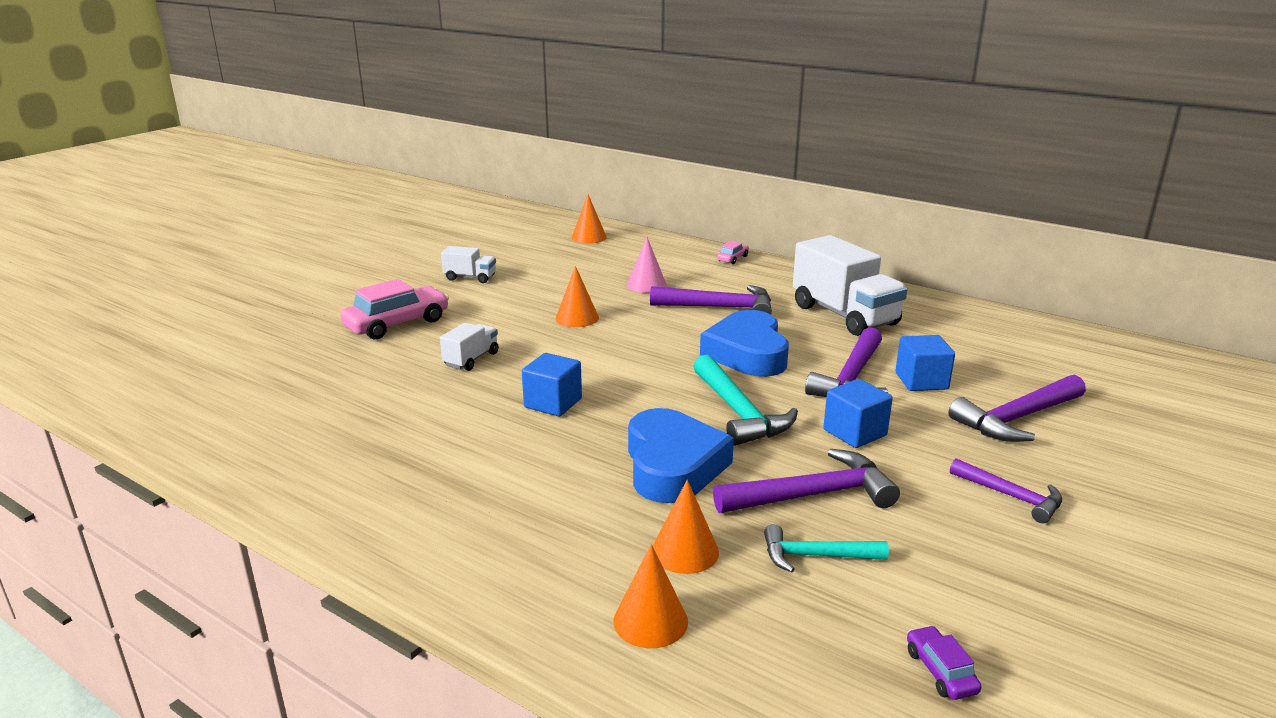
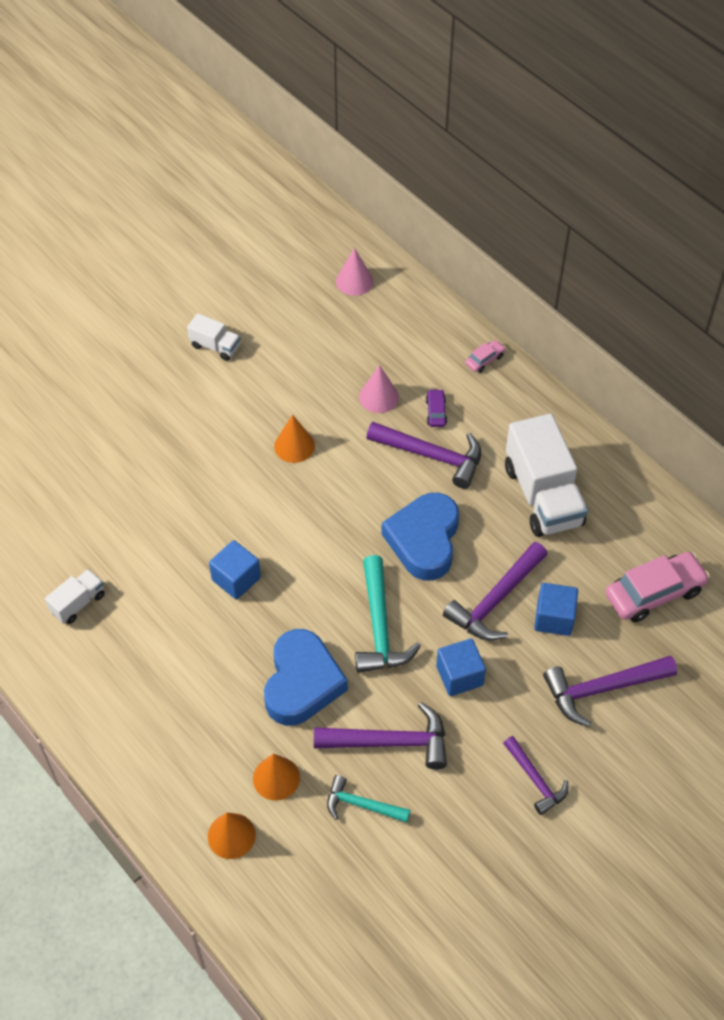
camera: 15 degrees right, 30 degrees up
pink car [340,279,449,339] -> pink car moved to [606,552,710,622]
white truck [440,323,499,371] -> white truck moved to [45,569,105,624]
orange cone [572,195,607,244] -> pink cone [336,248,373,296]
purple car [907,625,982,700] -> purple car moved to [426,389,447,427]

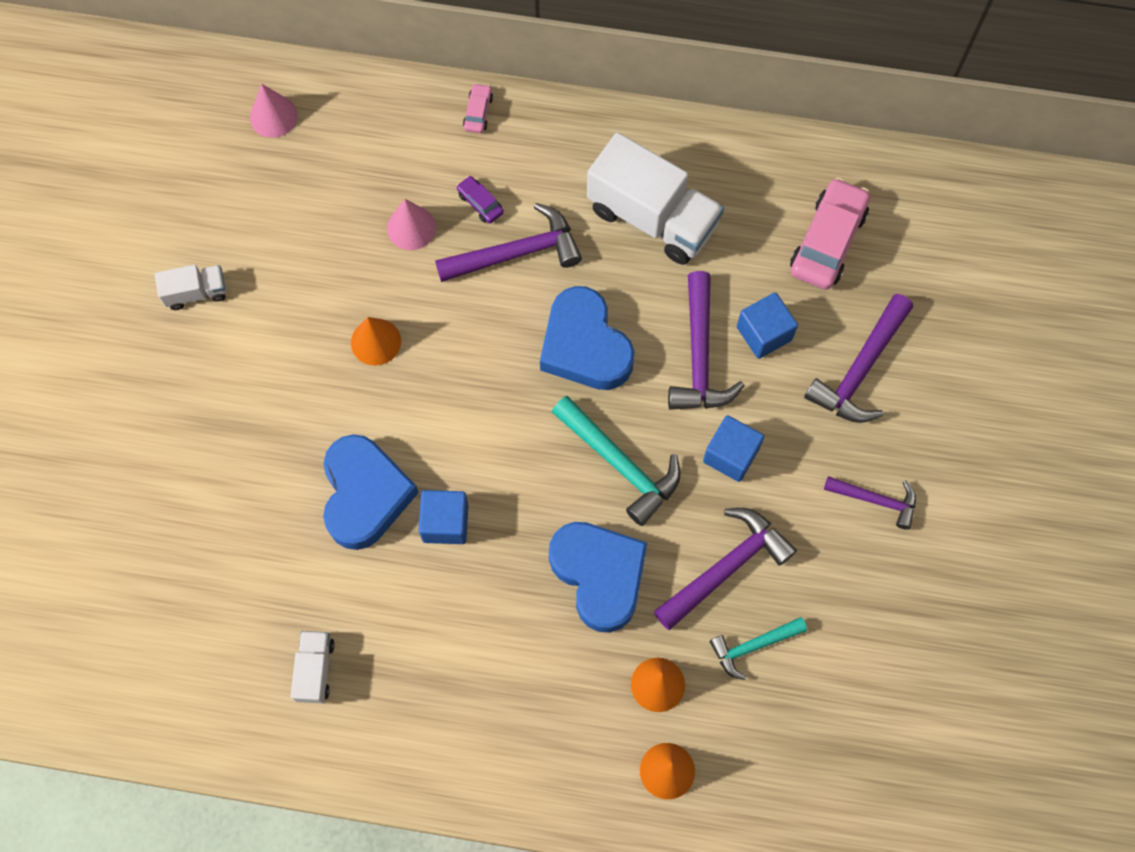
camera: 40 degrees left, 15 degrees up
none -> blue heart [323,434,419,550]

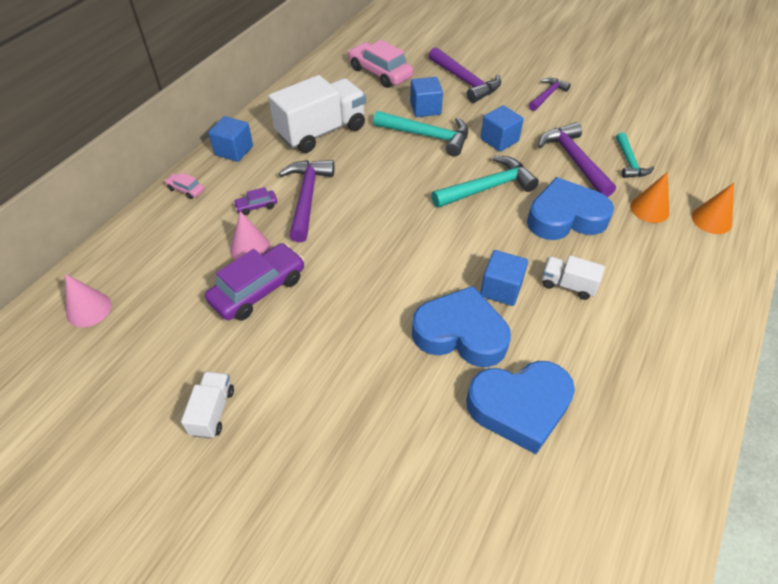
camera: 70 degrees left, 20 degrees down
white truck [290,631,334,704] -> white truck moved to [542,256,605,300]
orange cone [351,317,401,366] -> none
blue heart [540,286,635,390] -> blue heart moved to [466,361,575,454]
purple hammer [668,271,745,410] -> turquoise hammer [373,111,468,156]
none -> purple car [205,243,305,321]
none -> blue cube [208,116,253,162]

